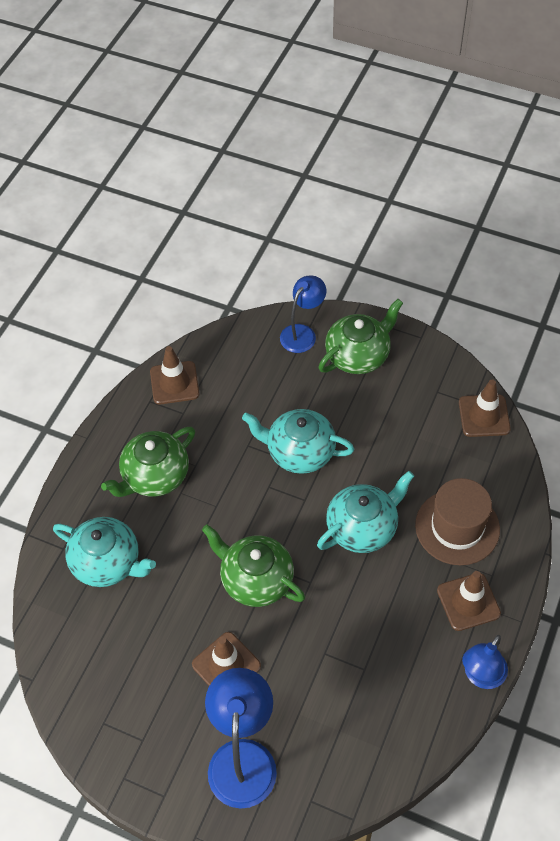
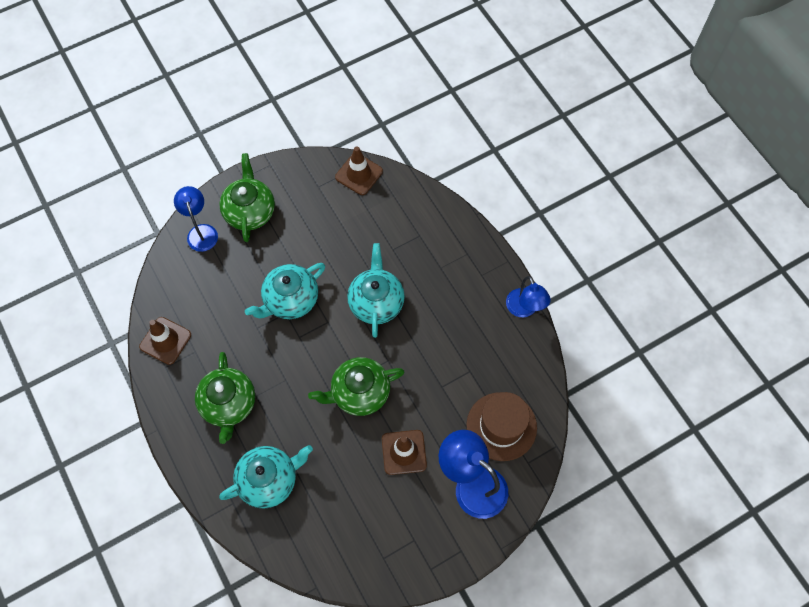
camera: 55 degrees left, 10 degrees up
brown hat [415,478,500,565] -> brown hat moved to [466,392,537,461]
brown traffic cone [437,571,501,631] -> none

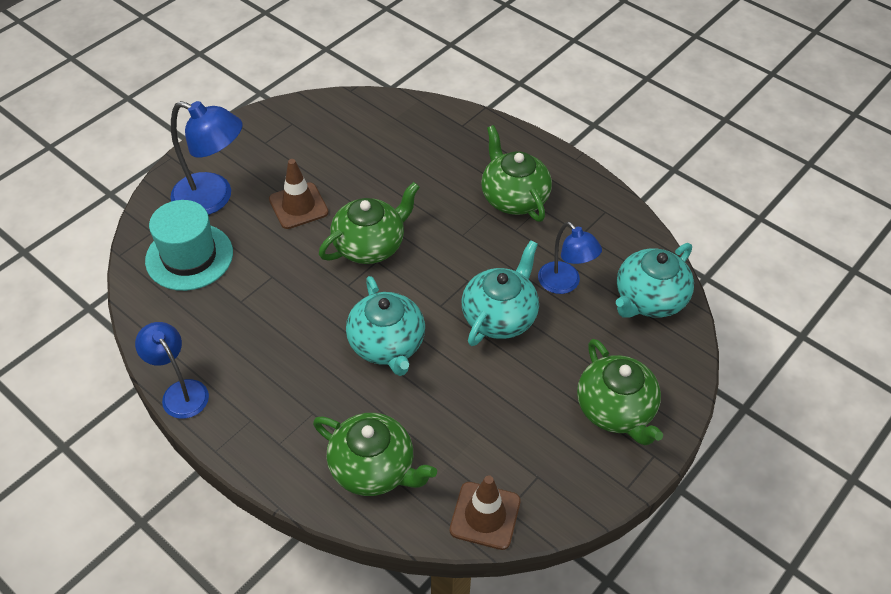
camera: 160 degrees right, 15 degrees down
brown traffic cone [139,317,191,365] -> none
blue lamp [174,186,218,252] -> blue lamp moved to [538,222,602,294]
turquoise teapot [219,445,313,509] -> turquoise teapot moved to [616,243,694,318]
brown hat [466,392,537,461] -> turquoise hat [145,200,233,291]
none -> green teapot [313,413,437,496]

